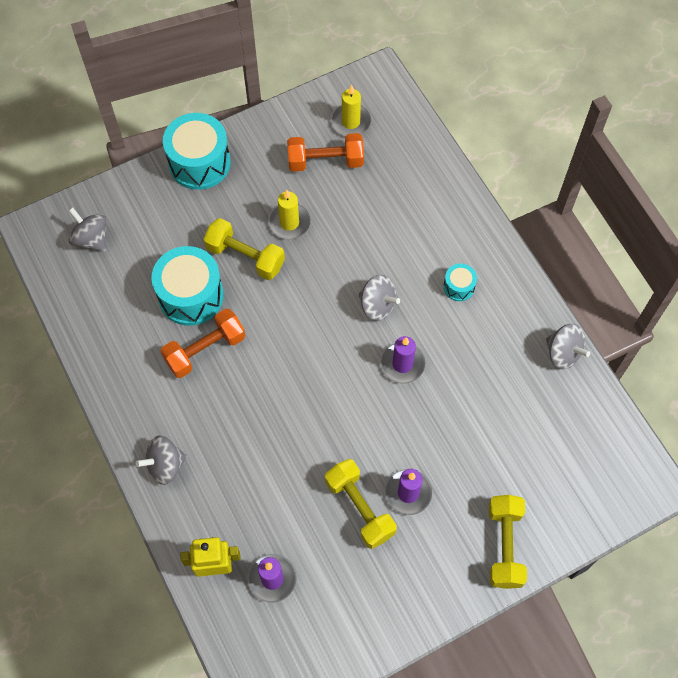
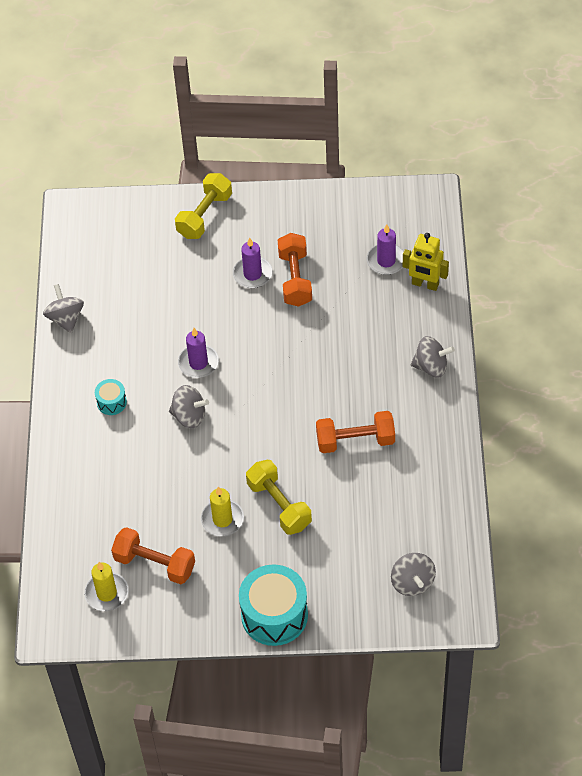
camera: 150 degrees left, 10 degrees down
turquoise drum [152,246,224,326] -> none
yellow dumbbell [325,459,397,549] -> orange dumbbell [278,233,312,307]
grey spinning top [358,275,400,321] -> grey spinning top turned 135 degrees clockwise [169,385,209,428]

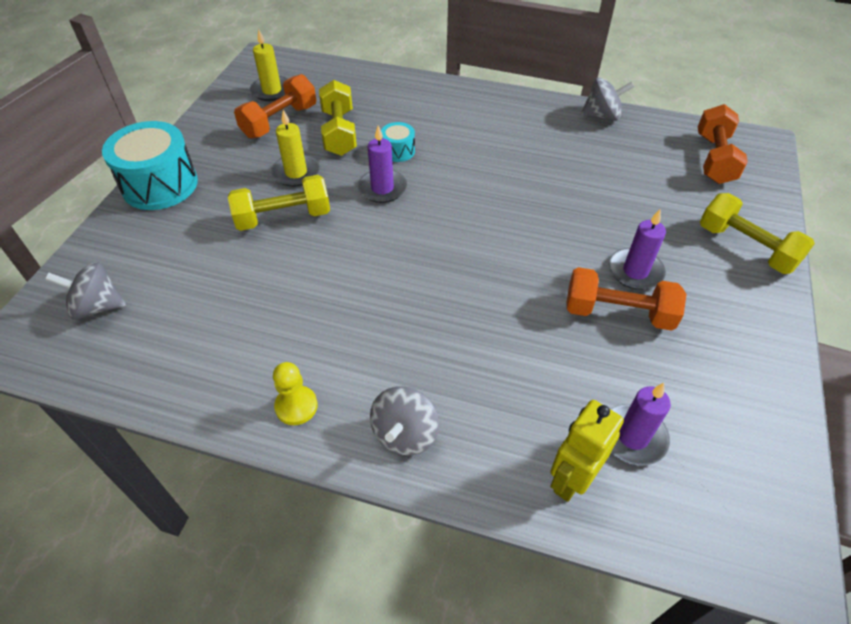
camera: 105 degrees right, 5 degrees down
turquoise drum [95,379,127,415] -> turquoise drum moved to [381,122,415,162]
grey spinning top [169,385,209,428] -> none
purple candle [178,328,219,378] -> purple candle moved to [357,126,407,203]
orange dumbbell [316,411,395,453] -> orange dumbbell moved to [698,104,748,184]
none -> yellow pawn [273,362,318,425]
none -> yellow dumbbell [319,80,357,156]

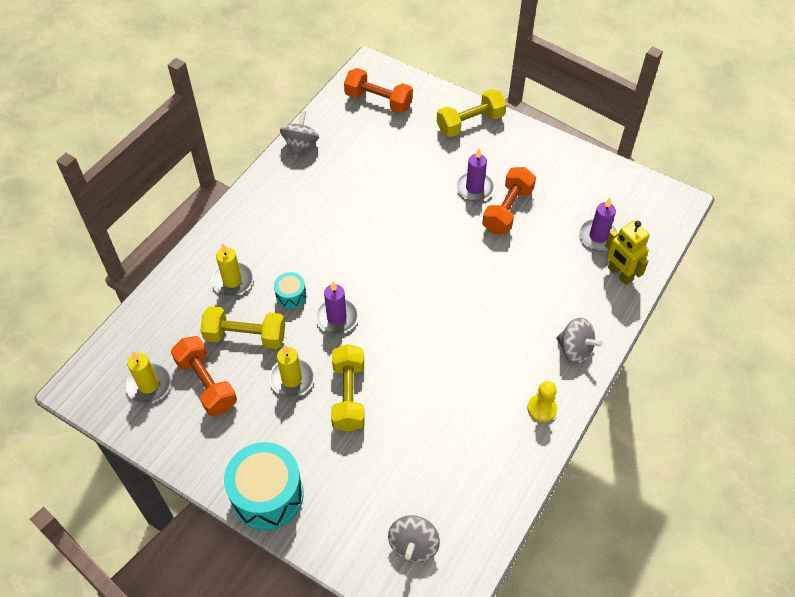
camera: 75 degrees left, 5 degrees up
none -> yellow candle [211,243,253,296]

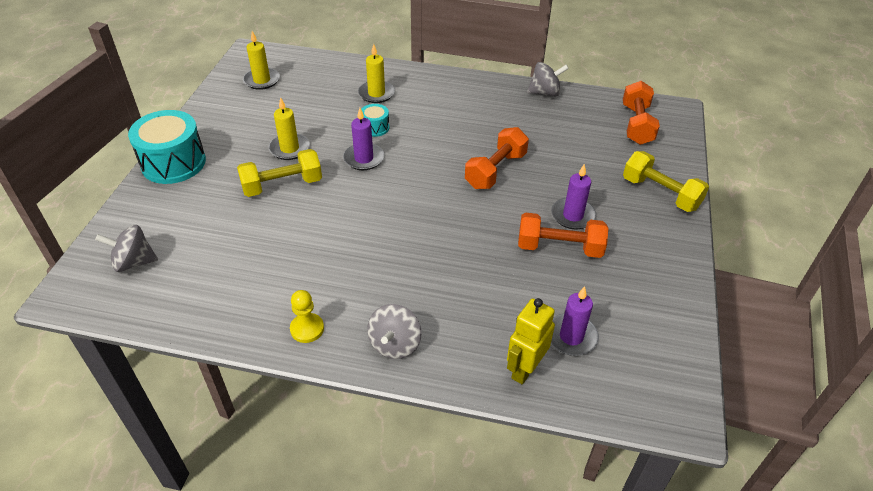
camera: 70 degrees right, 10 degrees down
orange dumbbell [171,336,237,416] -> orange dumbbell moved to [465,127,529,189]
yellow dumbbell [200,306,285,349] -> none

